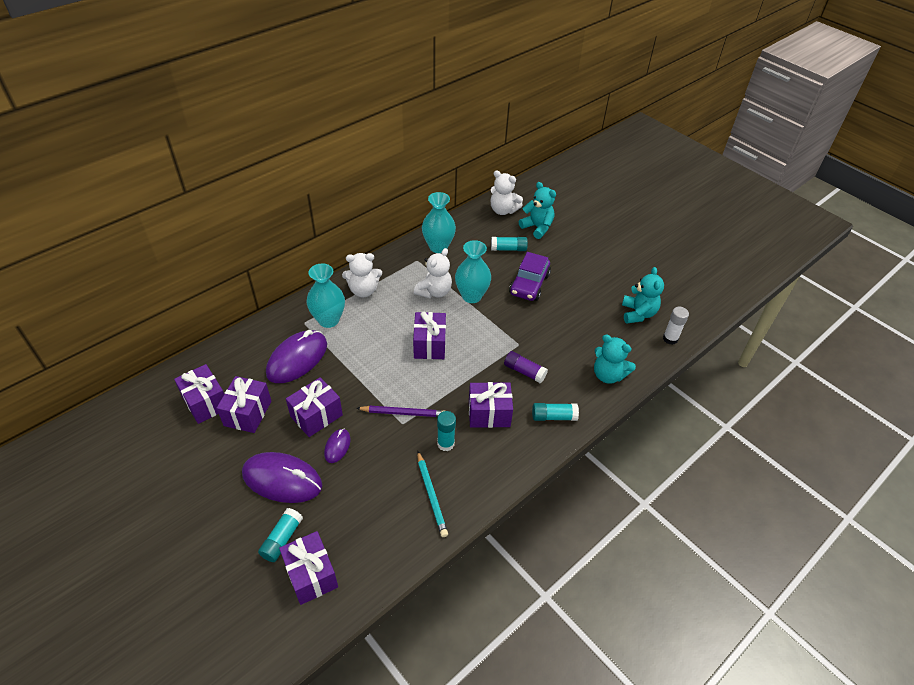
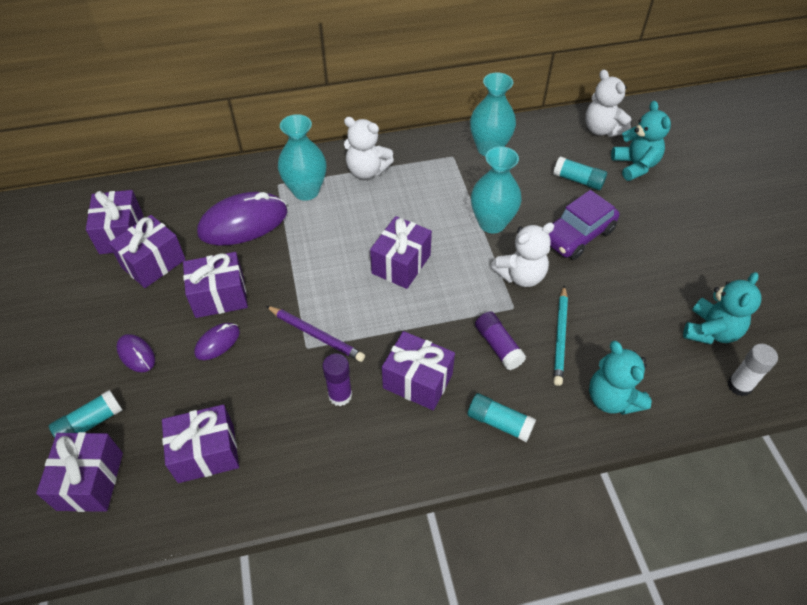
camera: 30 degrees right, 5 degrees up
purple mouse [242,452,322,503] -> purple mouse [116,334,155,372], size x0.49
white teddy bear [414,248,452,298] -> white teddy bear moved to [490,222,554,287]
turquoise pencil [417,451,448,537] -> turquoise pencil moved to [553,285,568,386]
turquoise glue stick [437,411,456,451] -> purple glue stick [322,353,352,406]
none -> purple gift [162,404,239,483]

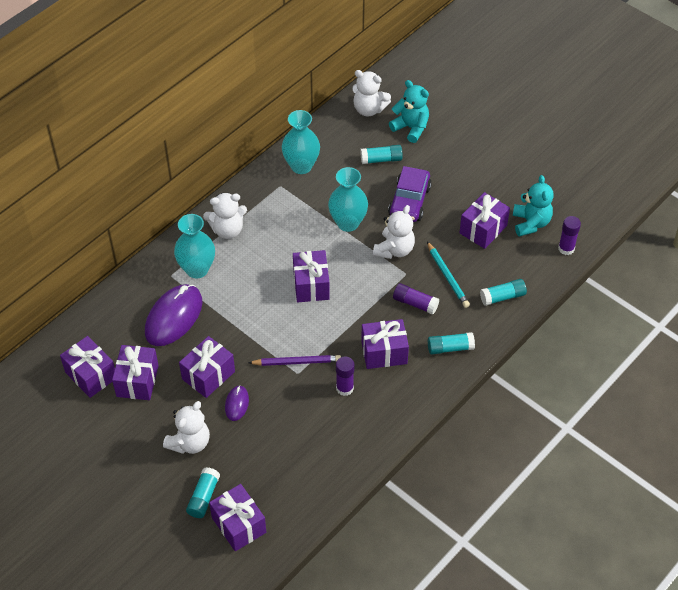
camera: 35 degrees left, 0 degrees up
purple mouse [116,334,155,372] -> white teddy bear [163,401,210,454]
purple gift [162,404,239,483] -> purple gift moved to [459,192,510,249]
turquoise teddy bear [589,341,652,415] -> turquoise glue stick [480,279,527,306]
white glue stick [727,344,778,396] -> purple glue stick [558,216,581,255]

